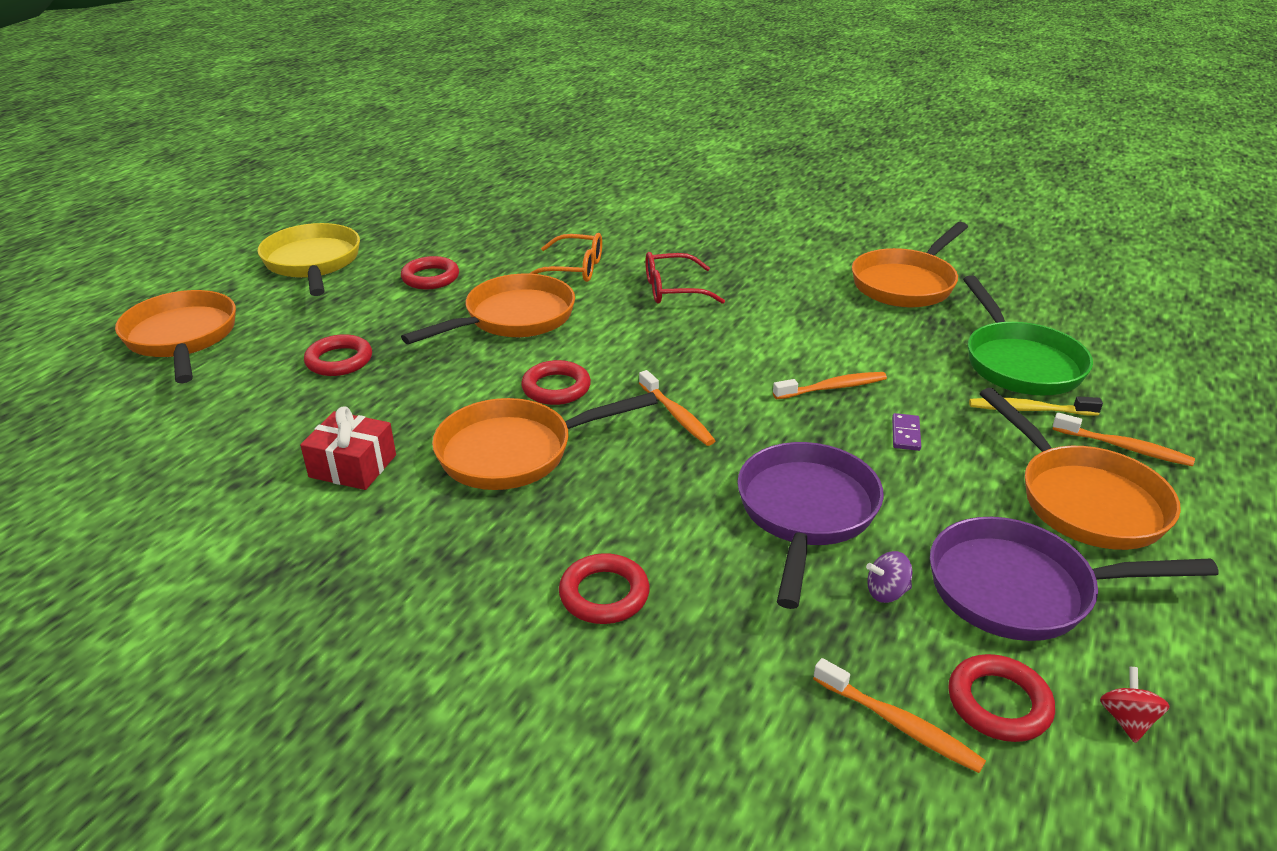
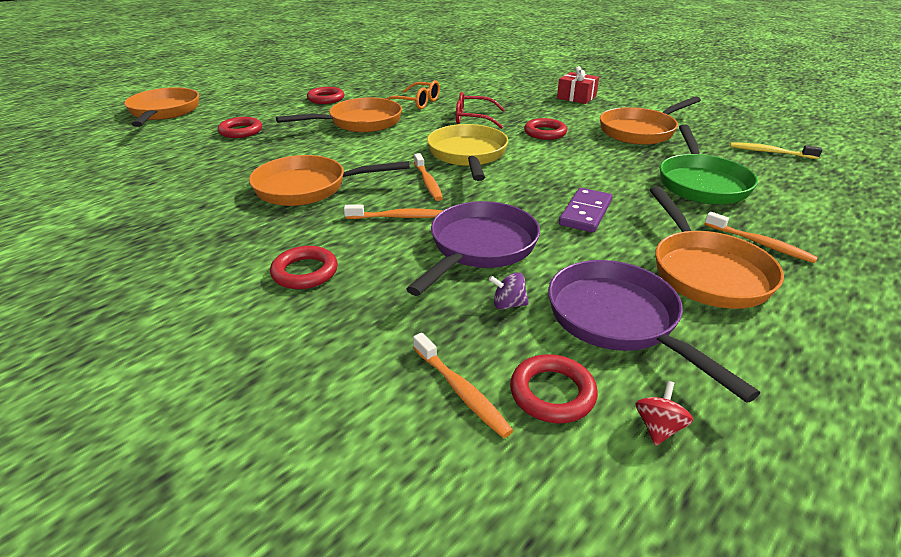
camera: 15 degrees right, 0 degrees up
yellow pan [257,223,360,296] -> yellow pan moved to [427,124,508,181]
red gift [300,406,396,490] -> red gift moved to [557,66,599,104]
red ring [521,360,591,405] -> red ring moved to [524,118,567,140]
orange toothbrush [773,372,887,399] -> orange toothbrush moved to [344,204,443,219]
purple domino [892,413,921,451] -> purple domino [559,188,612,233], size x1.80
purple pan [930,517,1219,641] -> purple pan turned 45 degrees clockwise [548,260,760,403]
yellow toothbrush [969,396,1103,415] -> yellow toothbrush moved to [730,142,822,159]

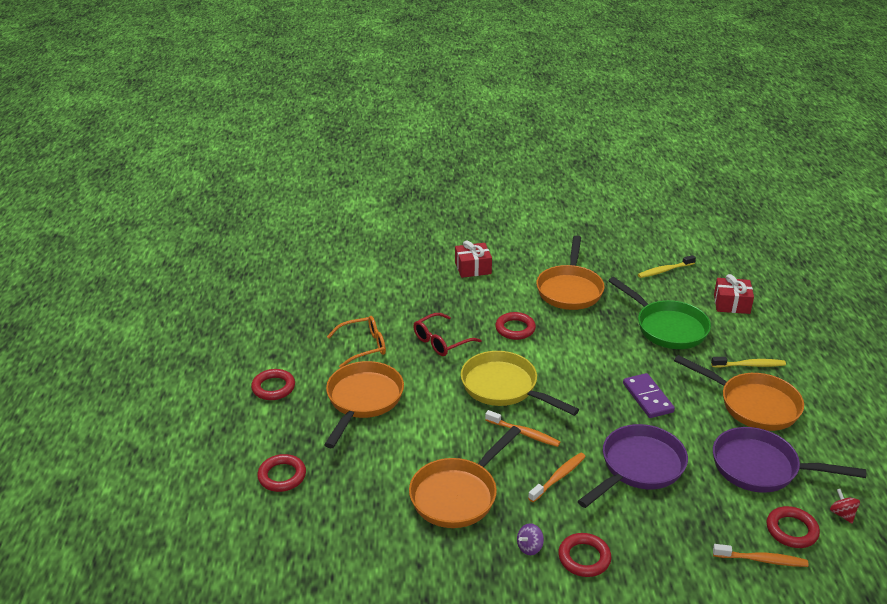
camera: 45 degrees left, 0 degrees up
orange pan [124,87,199,127] -> none
purple pan [406,201,540,296] -> purple pan turned 60 degrees clockwise [578,424,688,508]
purple spinning top [489,272,529,310] -> purple spinning top moved to [517,523,544,555]
orange toothbrush [704,212,818,263] -> yellow toothbrush [711,357,786,368]
none -> red gift [714,274,754,314]

